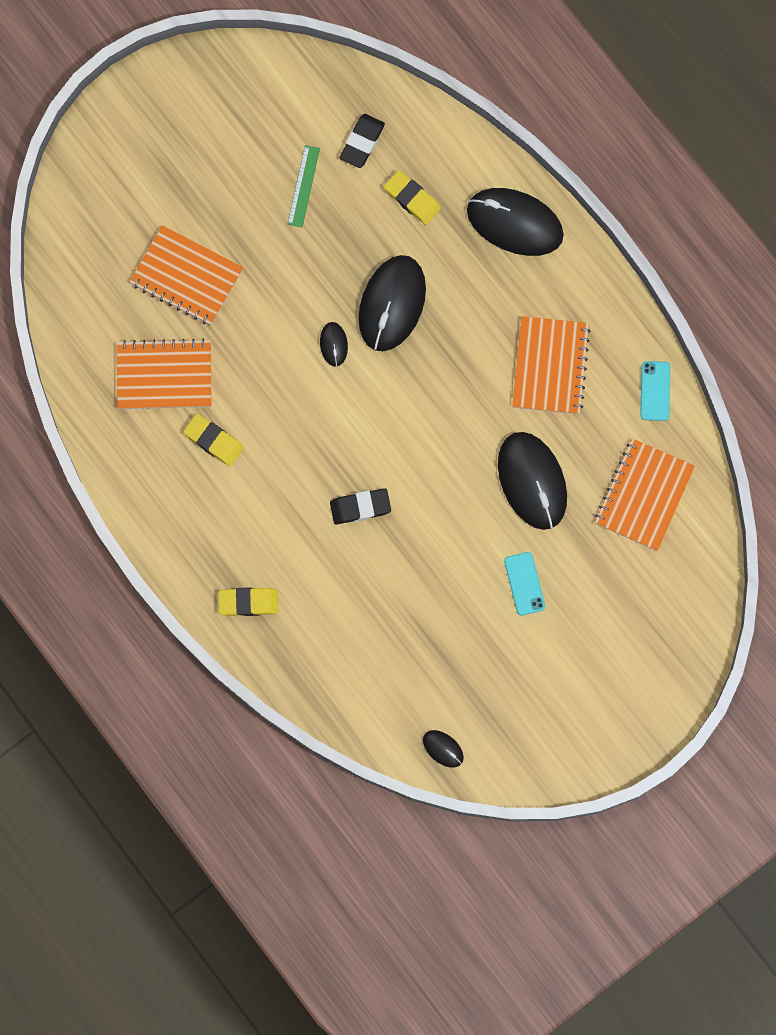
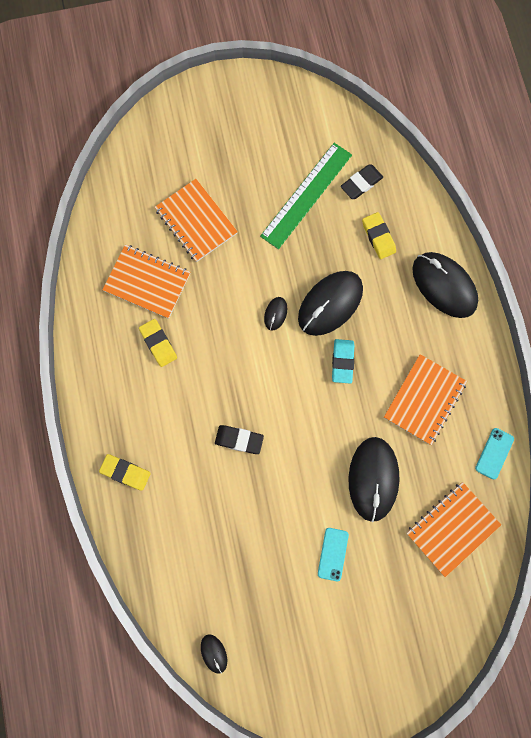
camera: 25 degrees right, 0 degrees up
green ruler [287,145,320,227] -> green ruler [260,143,352,249], size x1.95
none -> turquoise eraser [332,339,354,384]

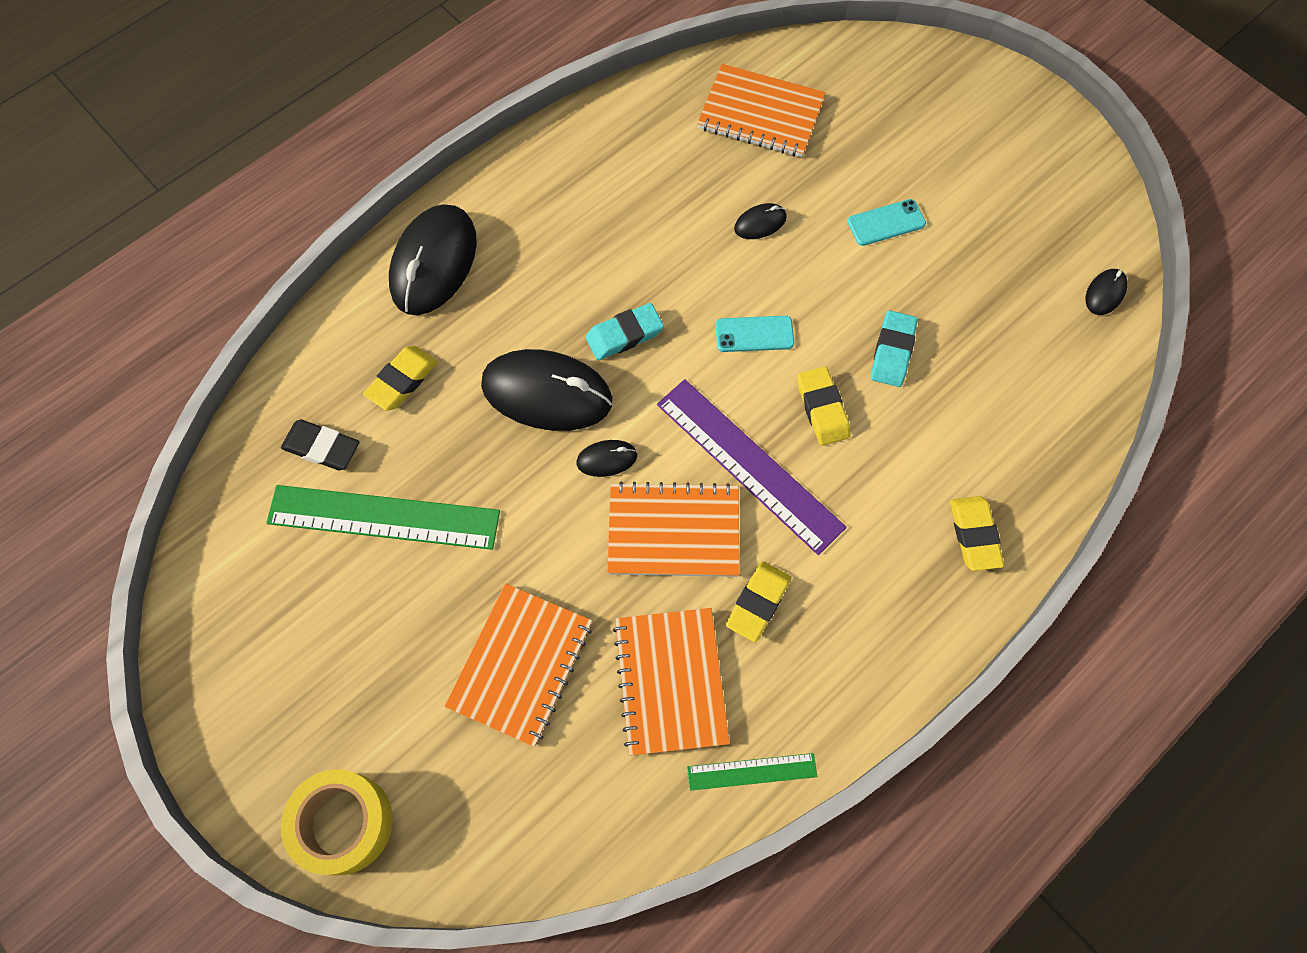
camera: 120 degrees left, 10 degrees down
black eraser [215,425,264,454] -> yellow eraser [797,367,850,446]
black mouse [349,437,400,522] -> black mouse [734,203,786,239], size x0.45
orange notebook [384,354,467,445] -> orange notebook moved to [607,481,740,577]
turquoise phone [475,428,514,479] -> turquoise phone moved to [715,316,794,352]
none -> yellow tape [281,769,393,875]
none -> purple ruler [657,379,847,555]
none -> green ruler [687,753,817,791]
none -> turquoise eraser [871,311,918,387]

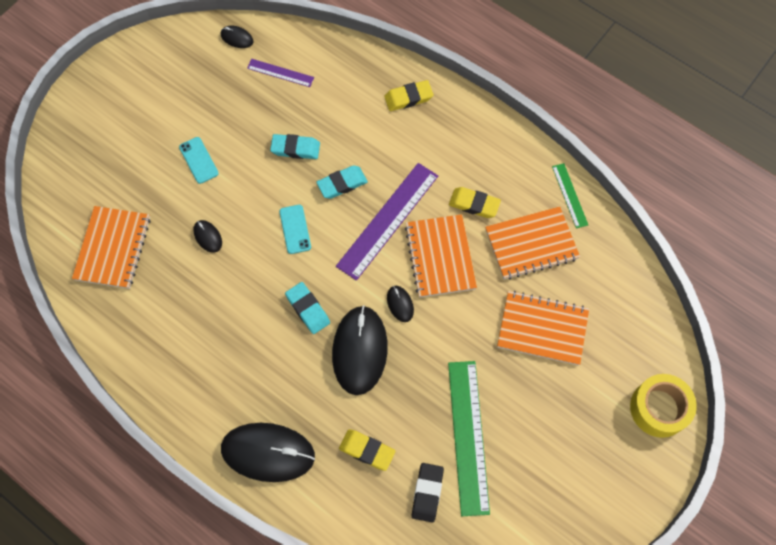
camera: 100 degrees left, 0 degrees up
yellow eraser [797,367,850,446] -> turquoise eraser [316,166,368,199]
none -> purple ruler [247,59,314,87]

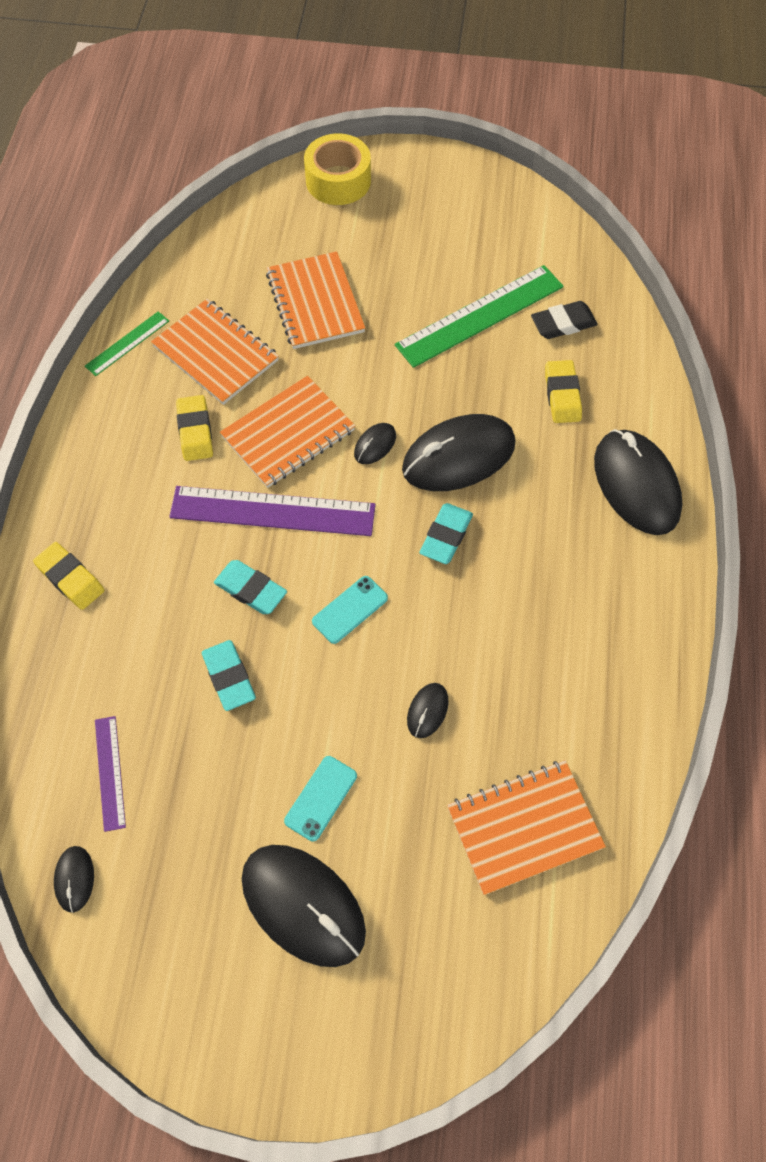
camera: 120 degrees left, 5 degrees down
none -> black mouse [242,845,366,967]

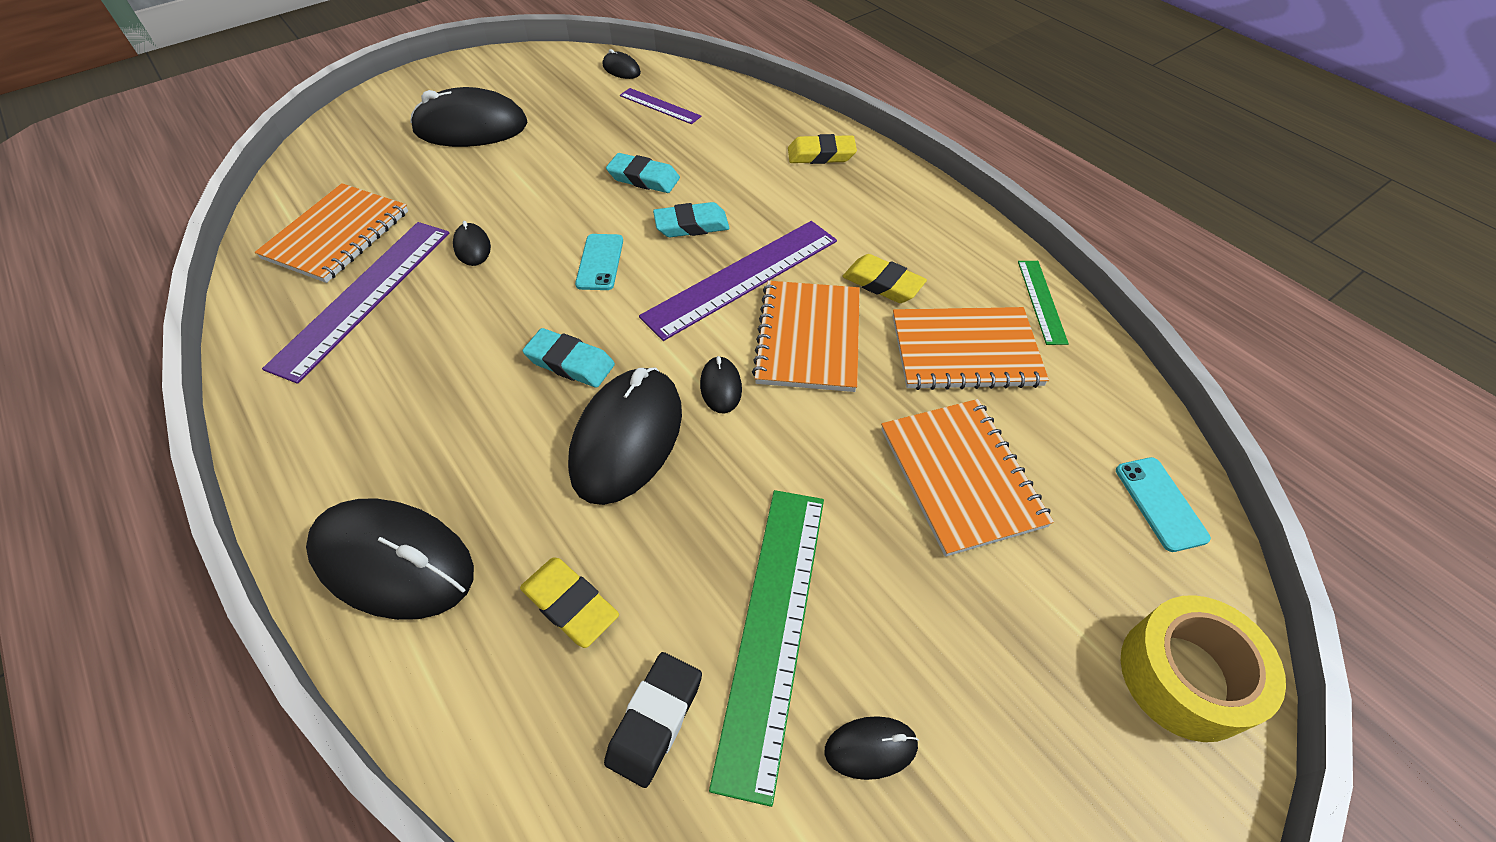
camera: 135 degrees right, 10 degrees down
orange notebook [266,251,365,349] -> orange notebook turned 45 degrees clockwise [881,399,1054,557]
turquoise phone [284,756,357,842] -> turquoise phone moved to [1116,457,1211,552]
turquoise eraser [419,503,473,564] -> turquoise eraser turned 45 degrees counterclockwise [522,328,615,388]
none -> purple ruler [262,222,449,384]
none -> black mouse [825,716,919,780]

